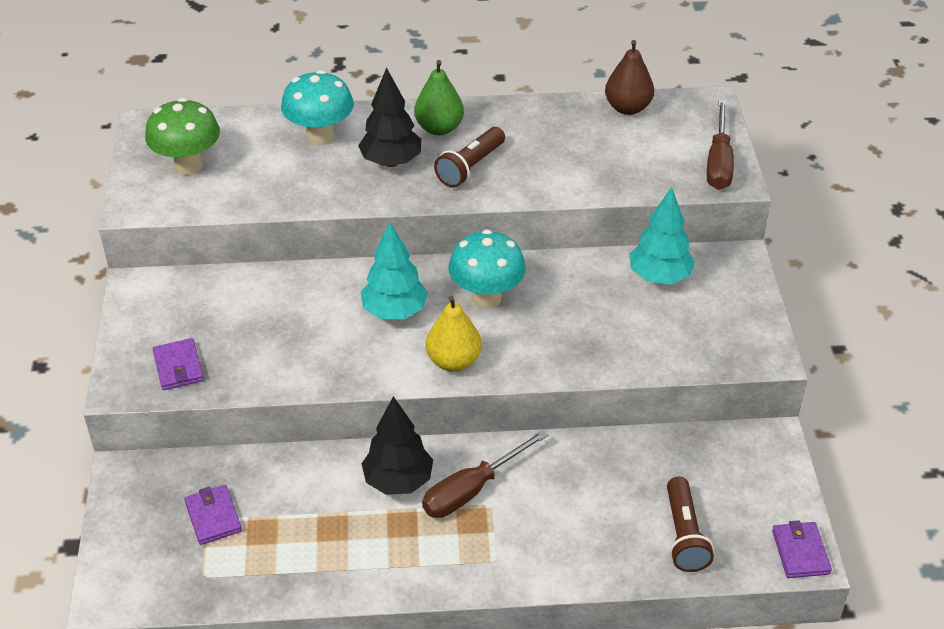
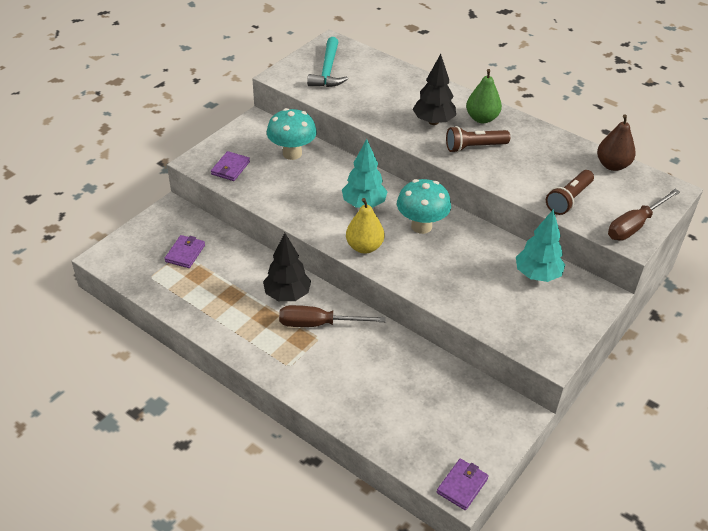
camera: 40 degrees right, 0 degrees up
green mushroom [145,98,220,175] -> turquoise hammer [307,37,348,87]
turquoise mushroom [281,70,354,146] -> turquoise mushroom moved to [267,108,317,160]
brown flashlight [667,477,714,572] -> brown flashlight moved to [546,170,594,215]

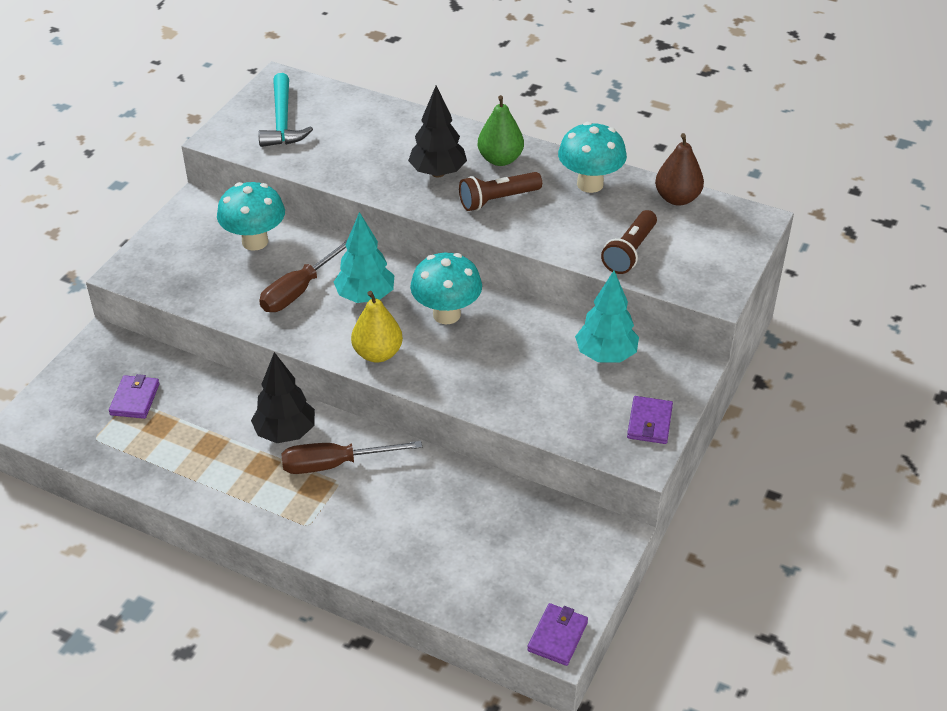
camera: 10 degrees left, 0 degrees up
purple wallet [211,151,250,181] -> purple wallet moved to [627,396,673,444]
brown screwdriver [608,189,680,241] -> brown screwdriver moved to [259,239,348,312]
none -> turquoise mushroom [558,122,627,193]

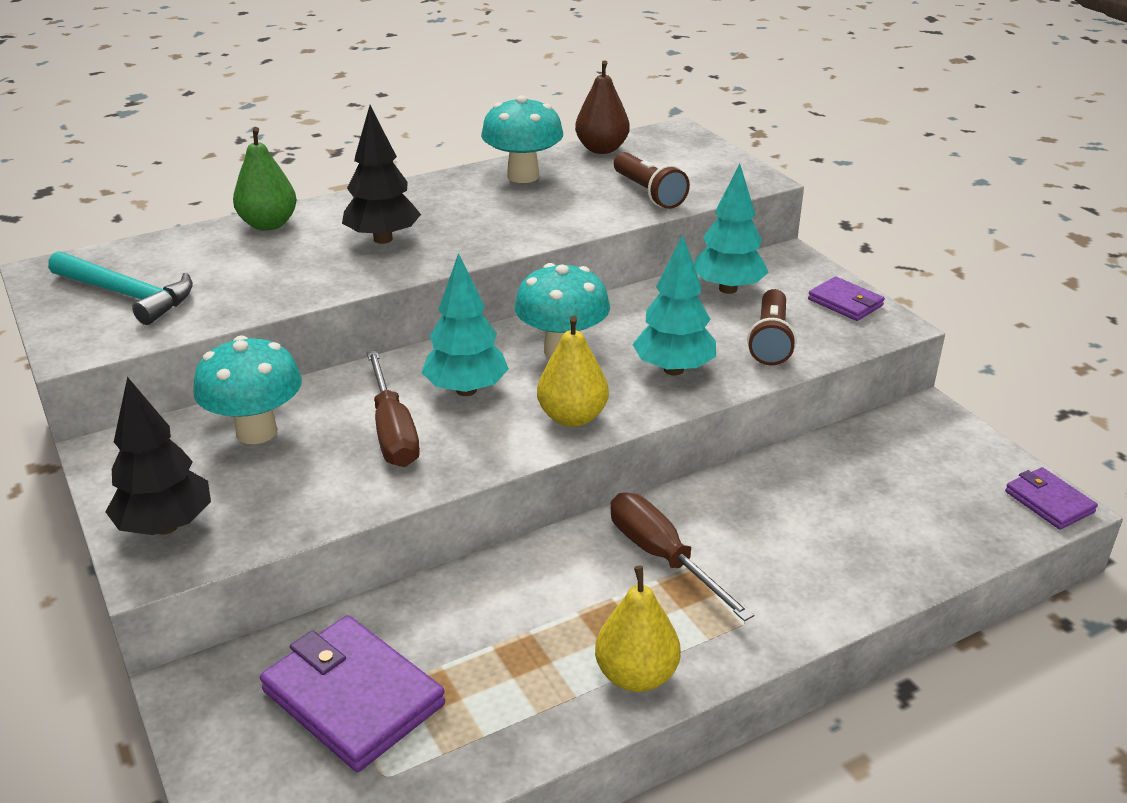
camera: 55 degrees left, 10 degrees down
purple wallet [109,374,160,419] -> purple wallet [260,615,445,772], size x1.79
black tree [251,352,315,443] -> black tree moved to [106,377,211,535]
brown screwdriver [282,441,422,474] -> brown screwdriver turned 120 degrees clockwise [611,493,754,621]
brown flashlight [459,172,542,211] -> brown flashlight moved to [747,289,796,365]
green pear [478,95,524,166] -> green pear moved to [233,127,297,230]
none -> yellow pear [595,566,681,692]
none -> turquoise tree [632,235,716,376]

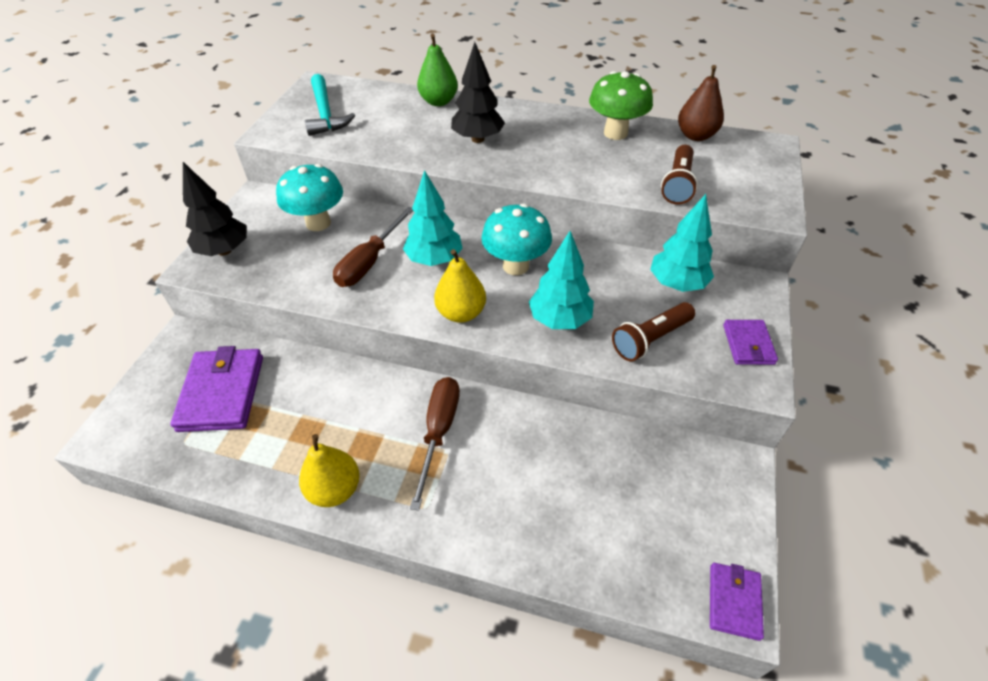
camera: 45 degrees right, 15 degrees up
turquoise mushroom [481,95,563,183] -> green mushroom [589,71,653,140]

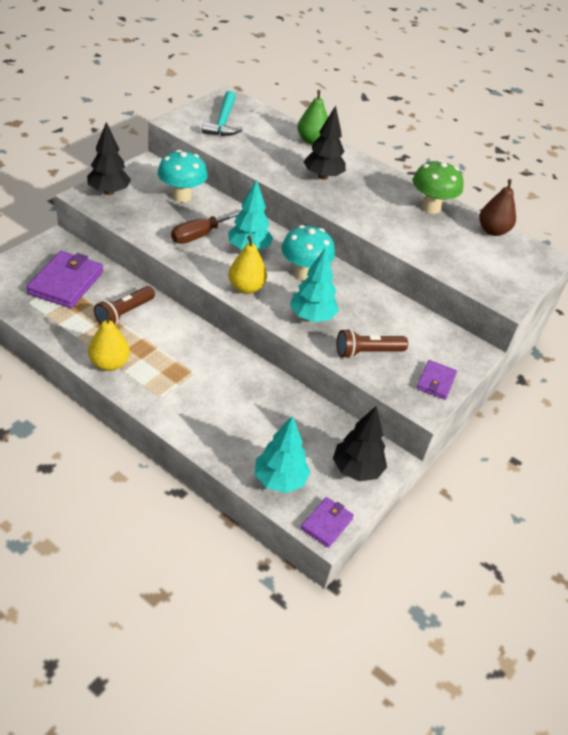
camera: 15 degrees right, 5 degrees down
brown screwdriver [410,377,460,511] -> none
turquoise tree [650,194,714,292] -> turquoise tree moved to [255,415,310,493]
brown flashlight [661,145,698,205] -> brown flashlight moved to [94,286,155,325]
none -> black tree [333,406,387,481]

